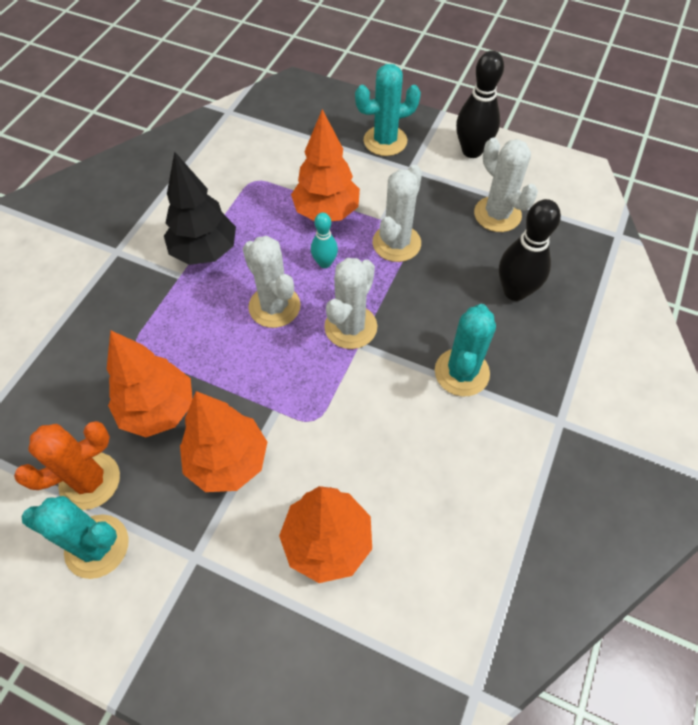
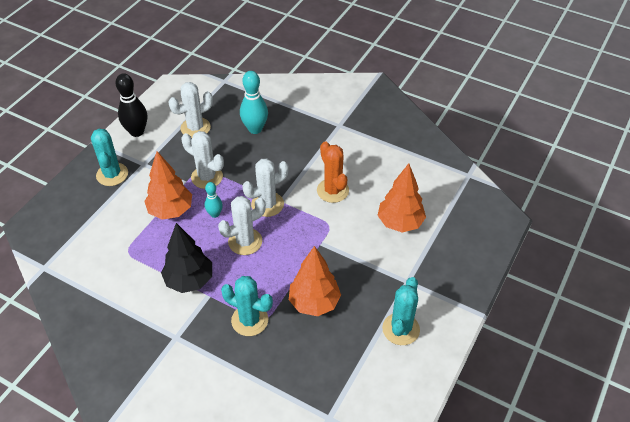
camera: 85 degrees left, 10 degrees down
orange cactus [14,421,120,510] -> orange cactus moved to [317,141,349,203]
orange tree [180,391,267,492] -> none
white cactus [324,258,377,349] -> white cactus turned 60 degrees counterclockwise [242,159,289,217]
turquoise cactus [435,304,496,397] -> turquoise cactus moved to [221,276,273,336]
black bowling pin [499,199,561,301] -> turquoise bowling pin [240,71,268,134]

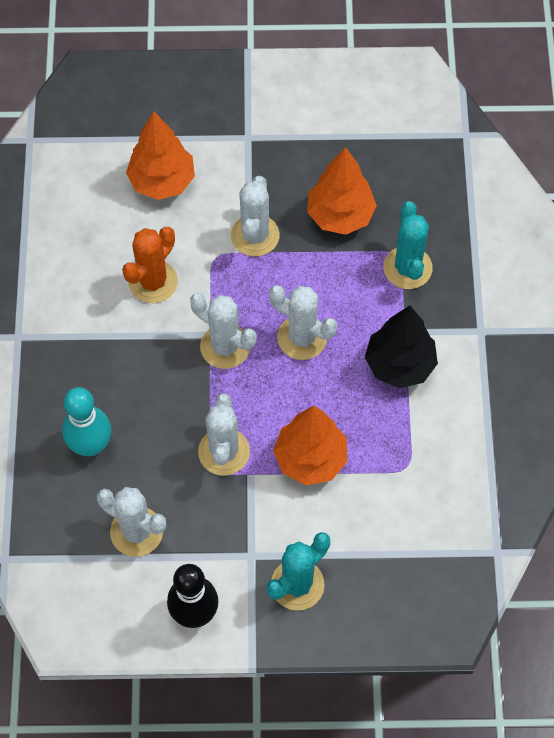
camera: 120 degrees left, 15 degrees up
turquoise bowling pin [205,182,223,218] -> none
turquoise cactus [382,277,420,345] -> none
none -> white cactus [231,176,280,256]

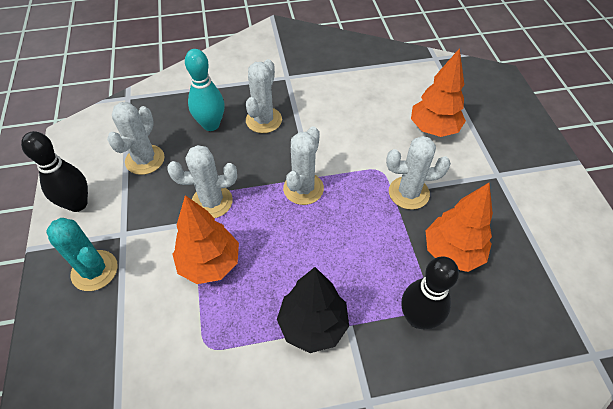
camera: 80 degrees right, 10 degrees down
orange cactus [122,227,178,303] -> none
white cactus [269,285,337,360] -> white cactus moved to [246,59,282,133]
turquoise cactus [383,201,433,289] -> black bowling pin [402,256,459,329]

